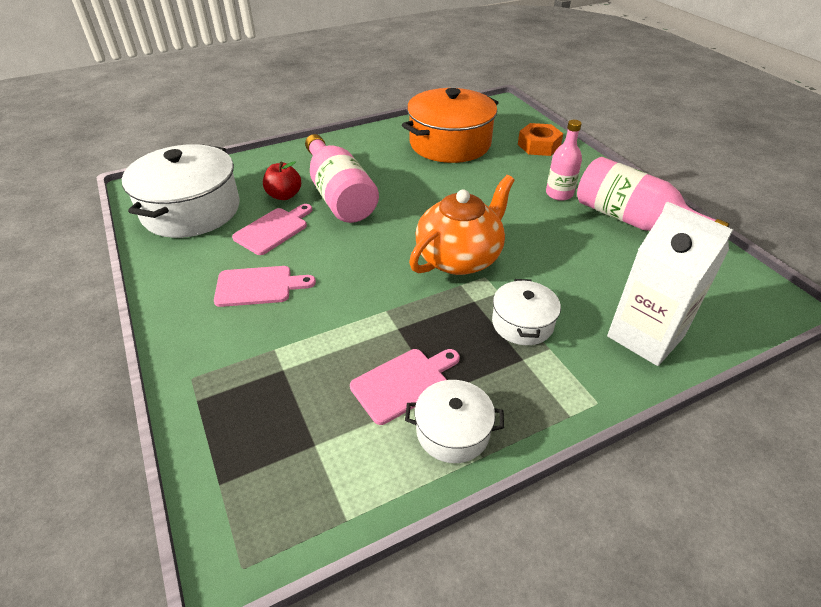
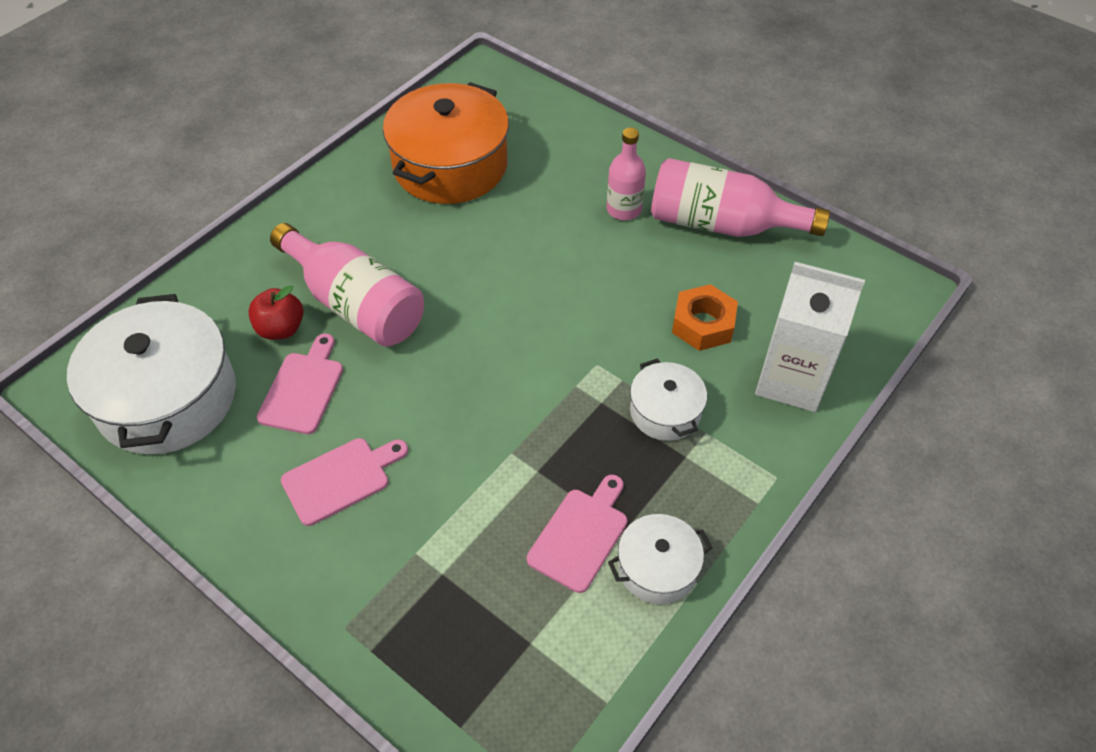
camera: 25 degrees left, 10 degrees up
orange teapot [409,175,515,275] -> none
orange nut [518,123,563,156] -> orange nut moved to [672,284,738,351]

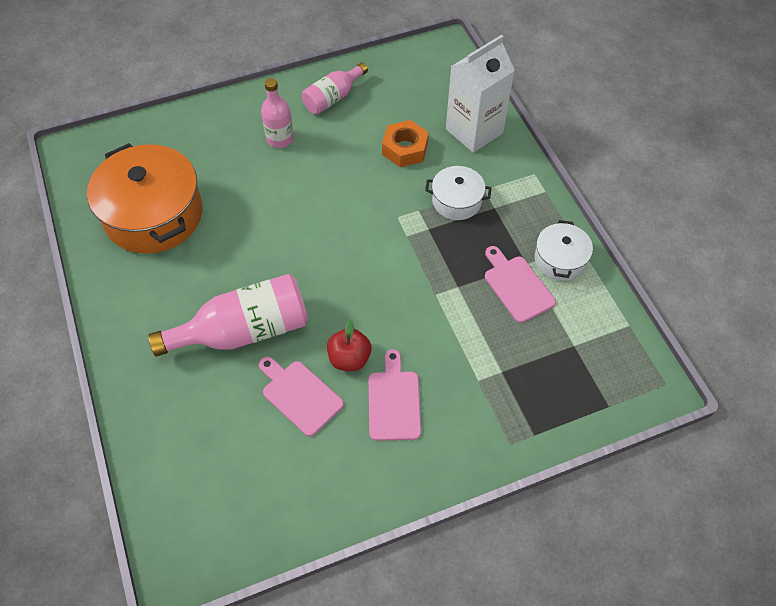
camera: 60 degrees left, 5 degrees up
white pot [67,294,236,455] -> none
red apple [248,285,303,340] -> red apple moved to [327,319,372,371]
pink bottle [651,158,830,237] -> pink bottle [302,62,368,115], size x0.59

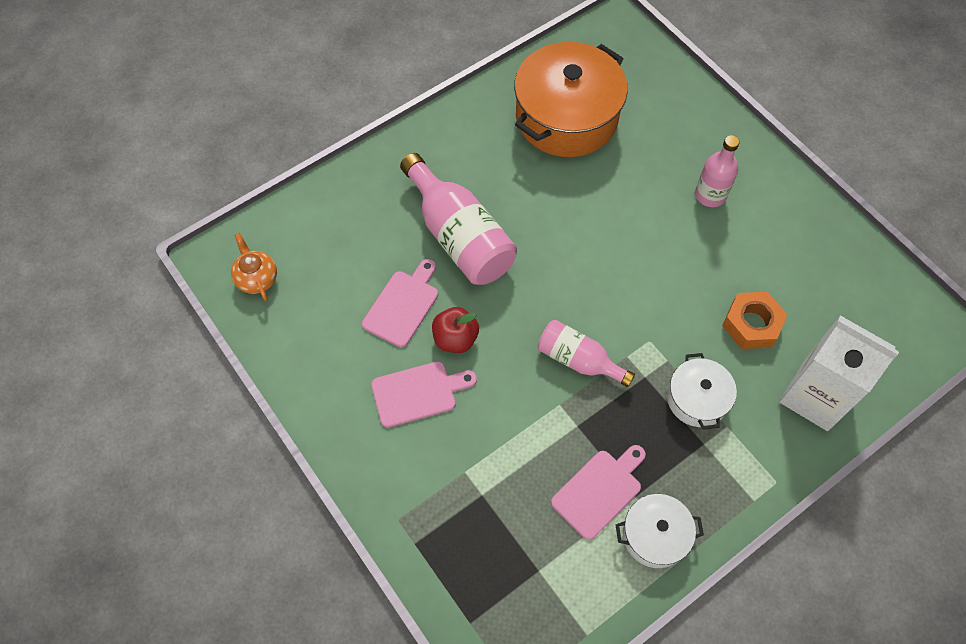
camera: 75 degrees right, 5 degrees up
pink bottle [302,62,368,115] -> pink bottle moved to [538,320,635,387]
none -> orange teapot [231,233,277,301]

